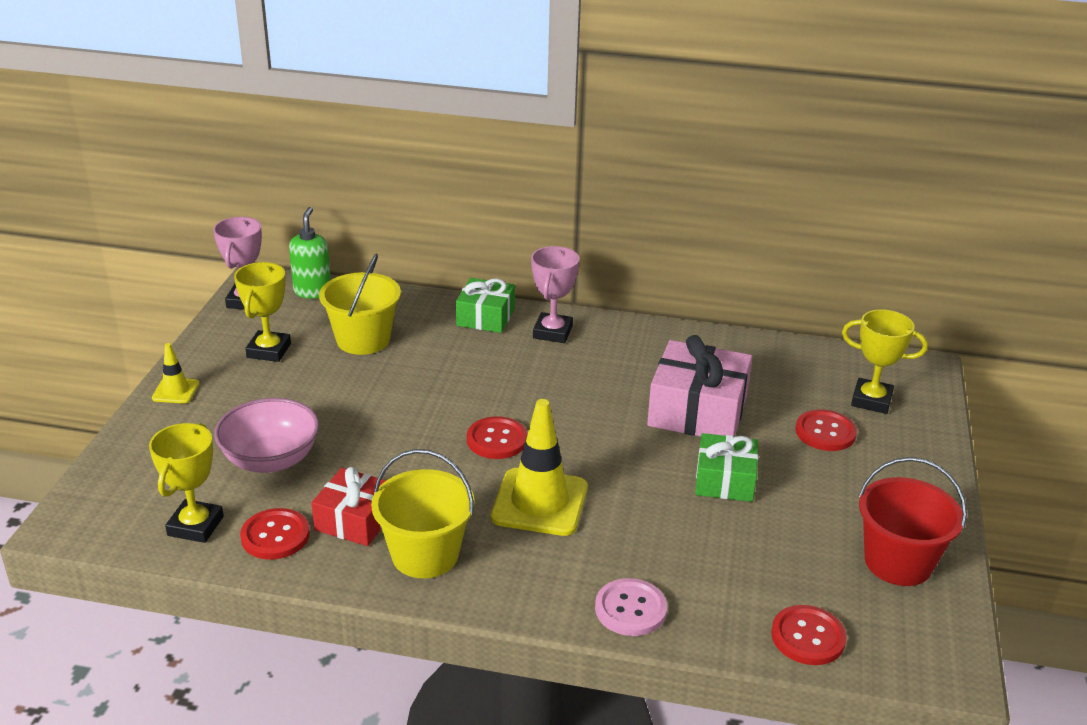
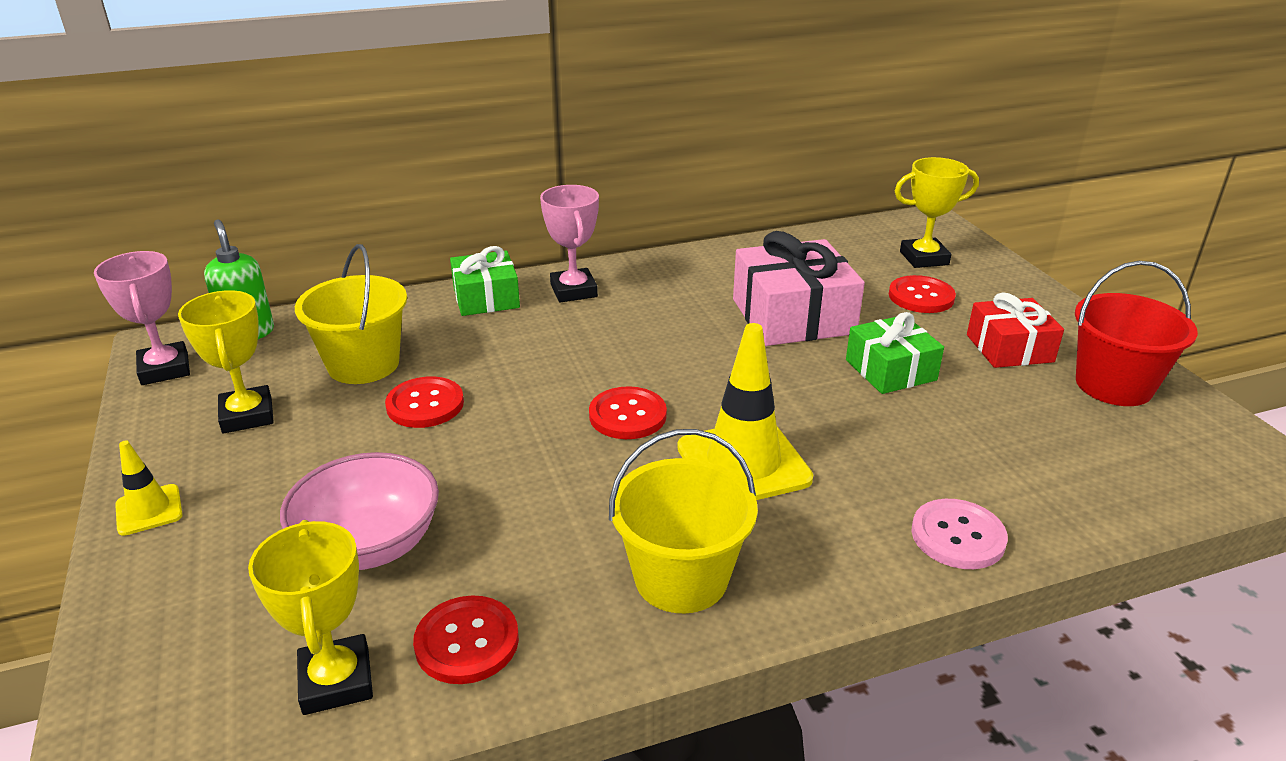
camera: 30 degrees left, 0 degrees up
red gift [311,467,386,546] -> red gift moved to [967,292,1064,368]
red button [771,605,847,665] -> red button moved to [385,376,464,428]

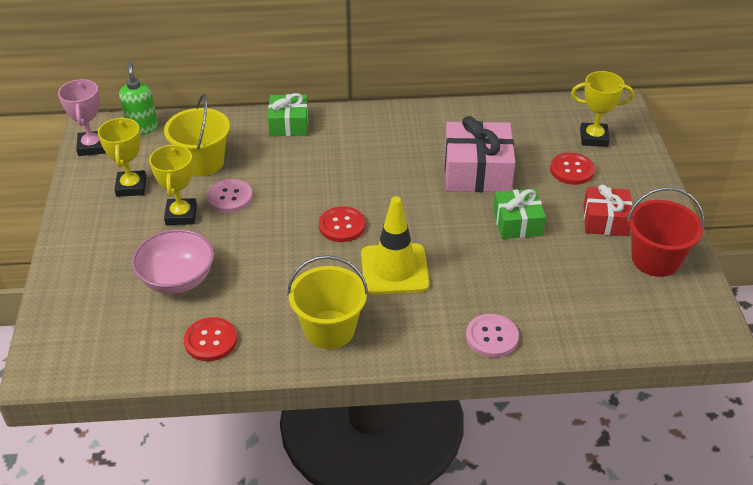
camera: 15 degrees right, 10 degrees up
yellow traffic cone [115,440,183,536] -> none
yellow trophy [248,520,373,715] -> yellow trophy moved to [149,144,197,225]
red button [385,376,464,428] -> pink button [207,179,253,213]
pink trophy [540,185,599,302] -> none

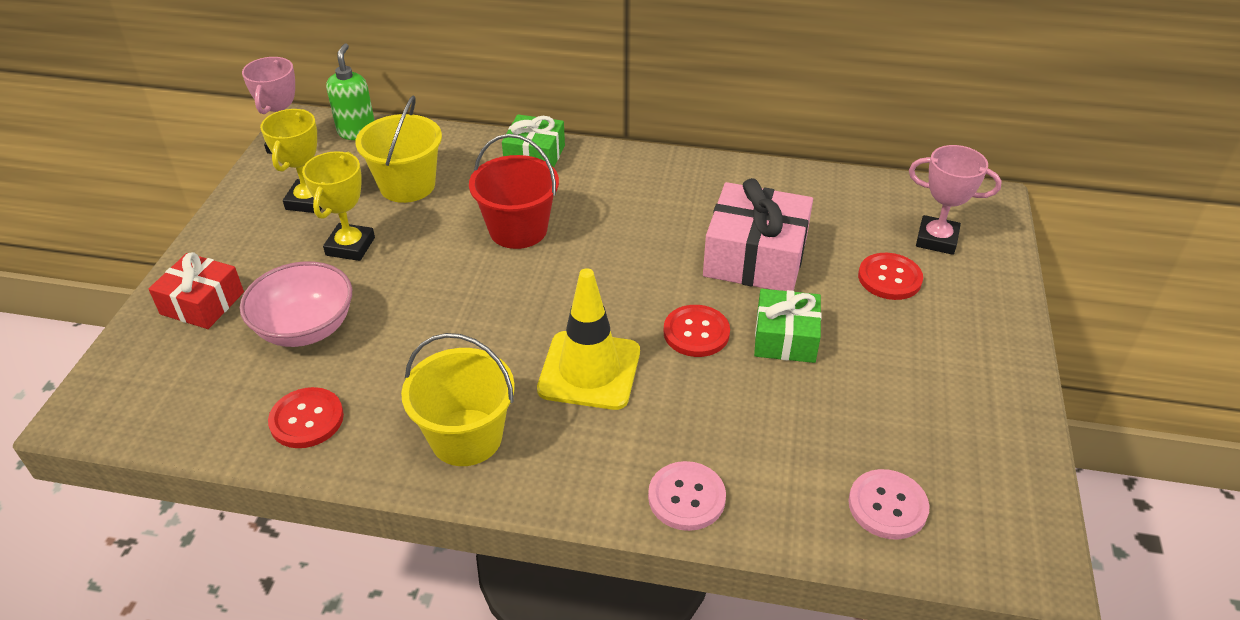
camera: 15 degrees right, 0 degrees up
pink button [207,179,253,213] -> pink button moved to [848,469,929,540]
red button [319,206,365,242] -> red button moved to [664,305,730,357]
yellow trophy [571,71,634,147] -> pink trophy [909,145,1002,255]
red gift [583,185,632,236] -> red gift moved to [149,252,244,329]
red bucket [627,187,705,277] -> red bucket moved to [469,134,559,249]

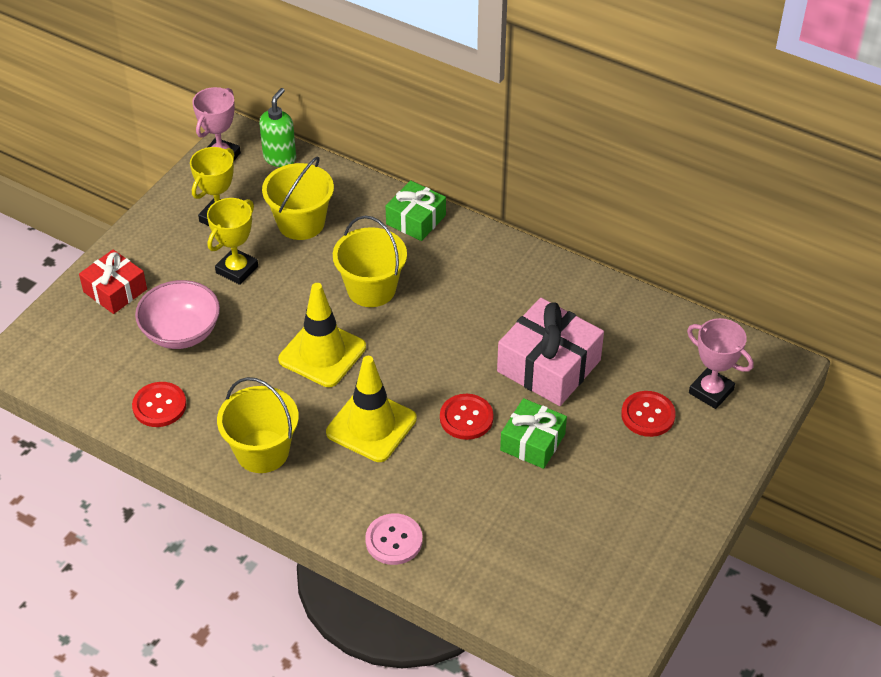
camera: 20 degrees right, 5 degrees up
red bucket [469,134,559,249] -> yellow bucket [333,215,407,307]
pink button [848,469,929,540] -> none
none -> yellow traffic cone [278,283,366,387]

